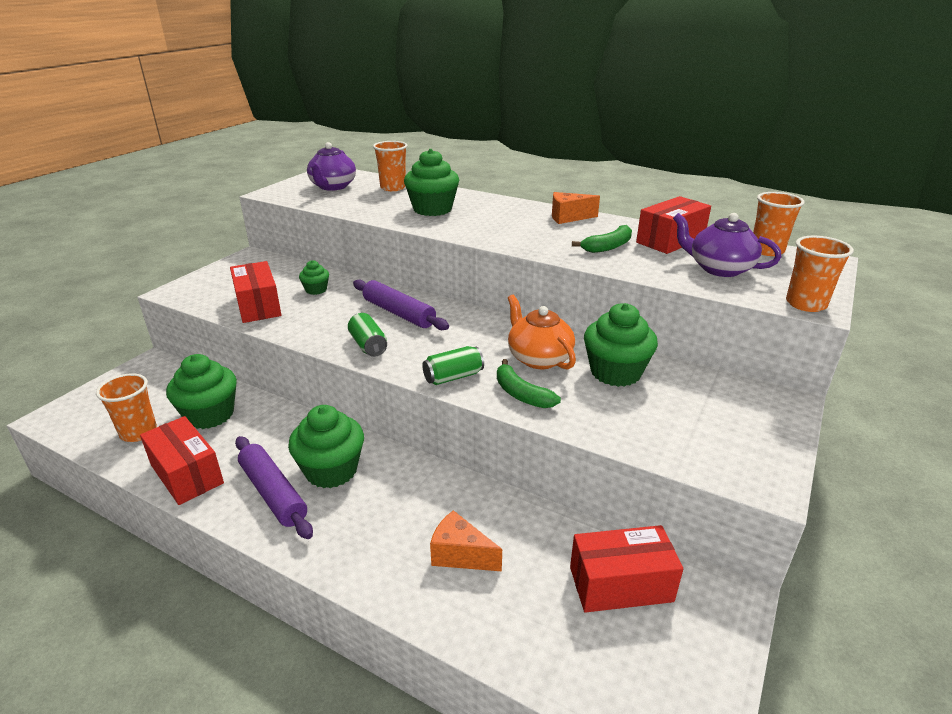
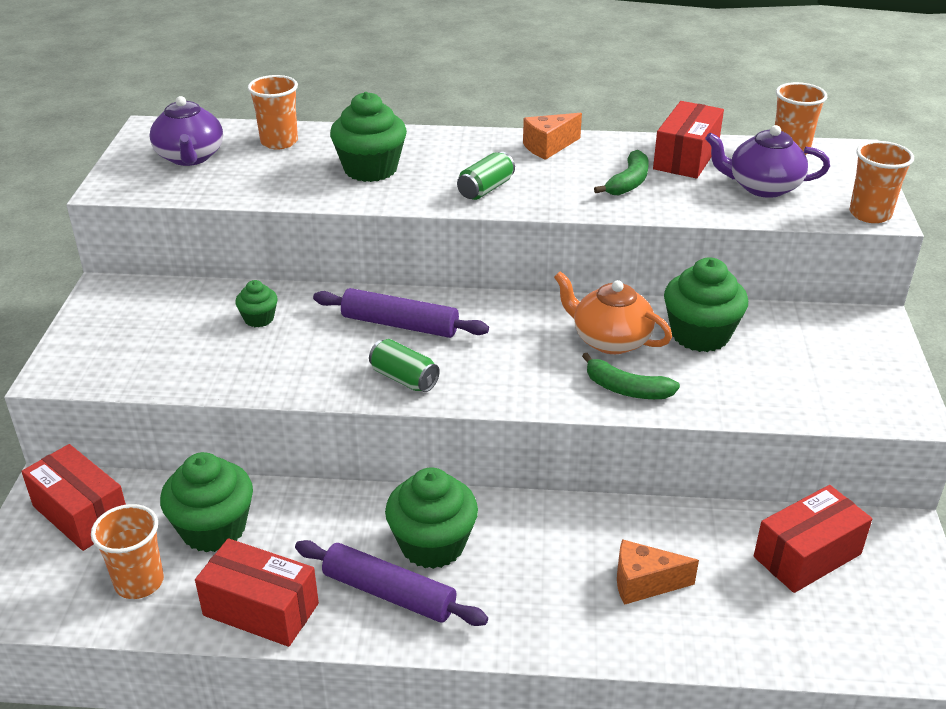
camera: 25 degrees left, 5 degrees up
red box [230,261,281,323] -> red box moved to [21,444,126,551]
green can [422,346,484,385] -> green can moved to [457,152,515,200]

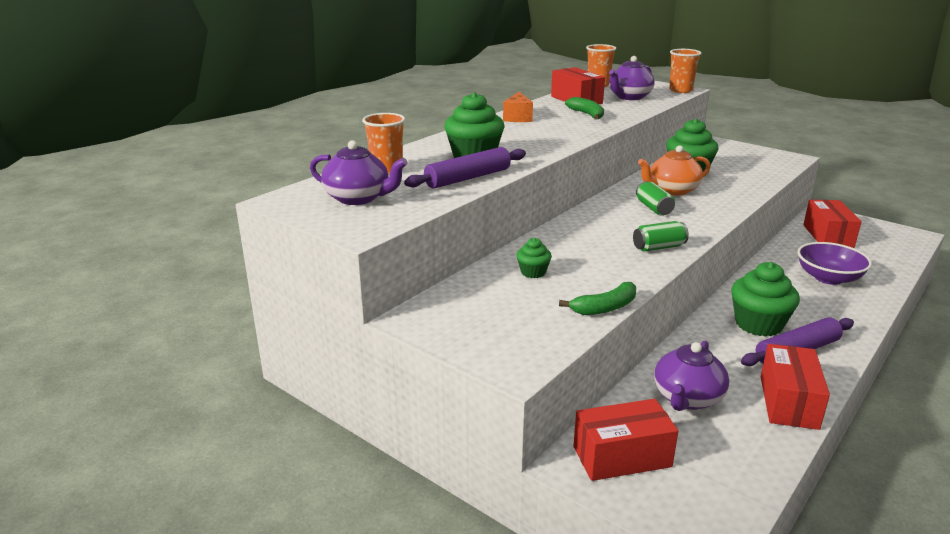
camera: 55 degrees left, 10 degrees down
orange cup [91,504,164,599] -> none
green cupcake [160,452,253,552] -> purple teapot [654,340,729,411]
red box [195,538,319,647] -> red box turned 45 degrees counterclockwise [761,344,830,430]
purple rolling pin [313,288,489,338] -> purple rolling pin moved to [404,147,526,189]
green can [457,152,515,200] -> green can moved to [636,181,675,216]
green banana [582,353,680,399] -> green banana moved to [559,282,636,315]
orange cheese [617,539,699,605] -> purple bowl [798,242,872,285]

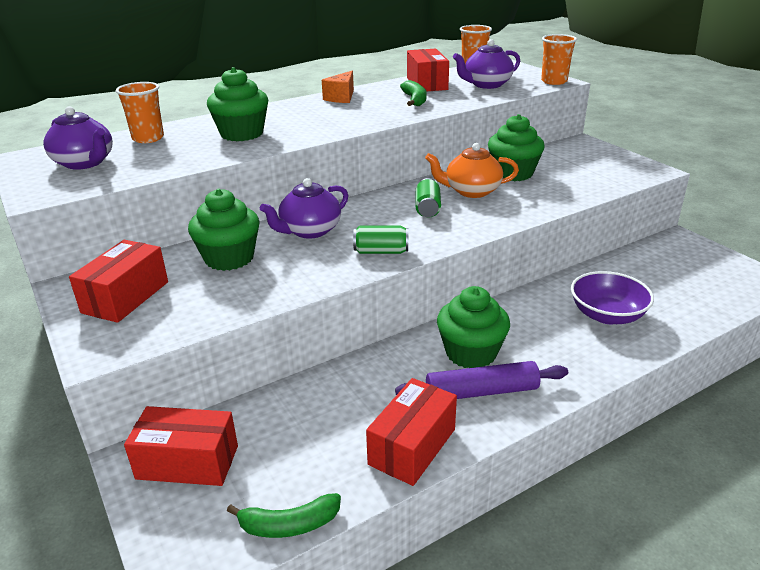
camera: 20 degrees right, 5 degrees up
purple rolling pin [404,147,526,189] -> none
green cupcake [516,238,552,278] -> green cupcake [188,189,260,271], size x1.93
green banana [559,282,636,315] -> green banana moved to [227,493,341,538]
purple teapot [654,340,729,411] -> purple teapot moved to [260,178,348,239]
red box [803,200,862,248] -> red box moved to [69,240,168,323]

